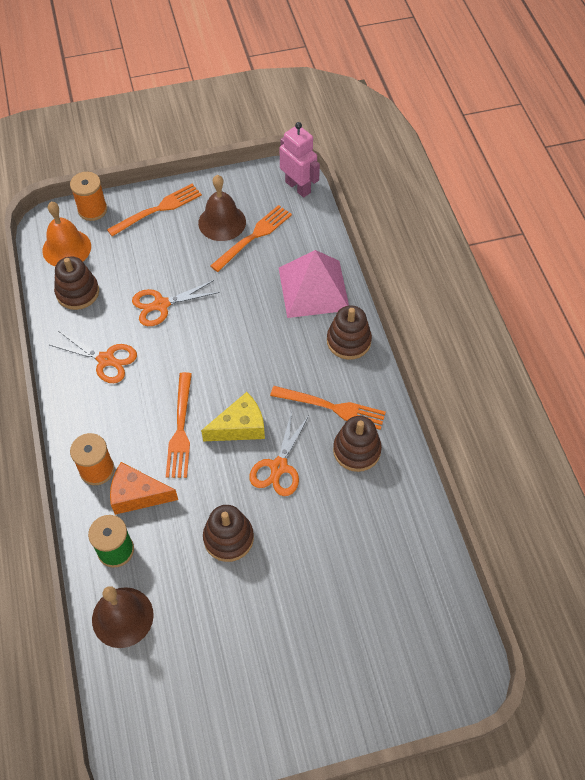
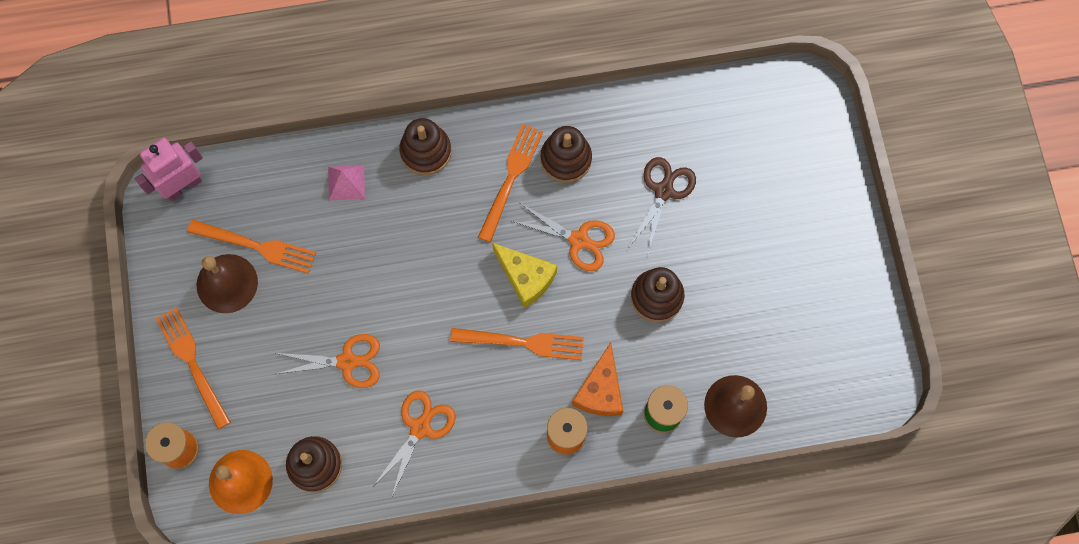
camera: 85 degrees left, 15 degrees up
orange scissors [132,280,219,326] -> orange scissors turned 75 degrees counterclockwise [276,334,380,388]
yellow cheese [201,392,265,441] -> yellow cheese turned 150 degrees clockwise [492,243,557,308]
orange fork [211,205,292,272] -> orange fork turned 150 degrees clockwise [188,220,316,274]
pink pyramid [279,250,349,318] -> pink pyramid [328,165,365,201], size x0.48
none -> brown scissors [629,157,696,253]

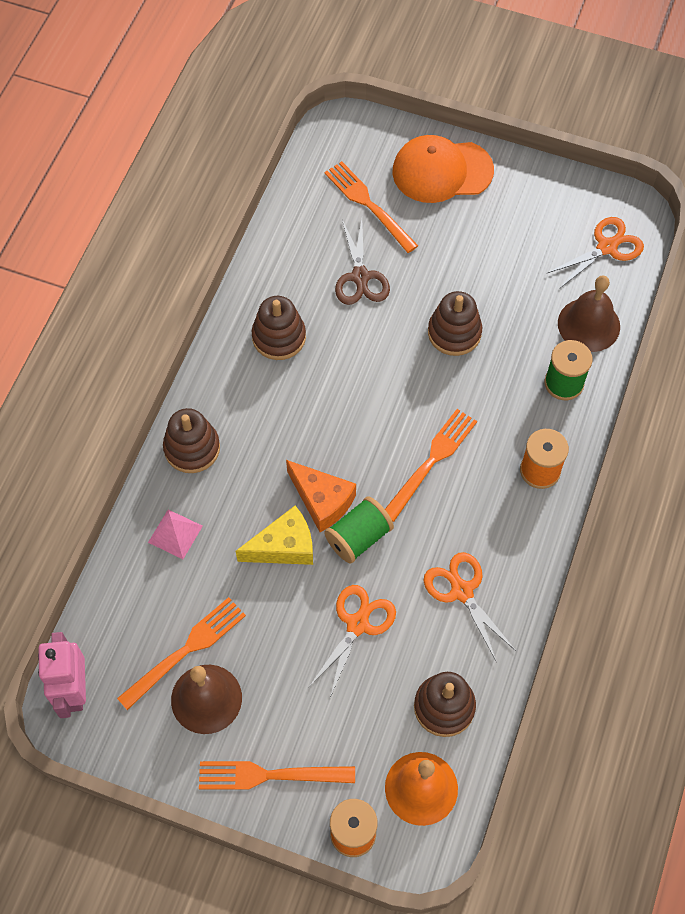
camera: 60 degrees left, 10 degrees down
orange fork [478,124,543,242] -> orange fork moved to [324,161,418,253]
yellow cheese [492,243,557,308] -> yellow cheese moved to [236,506,313,565]
orange scissors [512,203,615,271] -> orange scissors moved to [548,217,644,288]
orange cheese [572,342,623,416] -> orange cheese moved to [286,460,356,532]
brown scissors [629,157,696,253] -> brown scissors turned 150 degrees counterclockwise [335,219,390,305]
none -> green spool [324,496,394,564]
none -> orange cap [392,135,494,203]

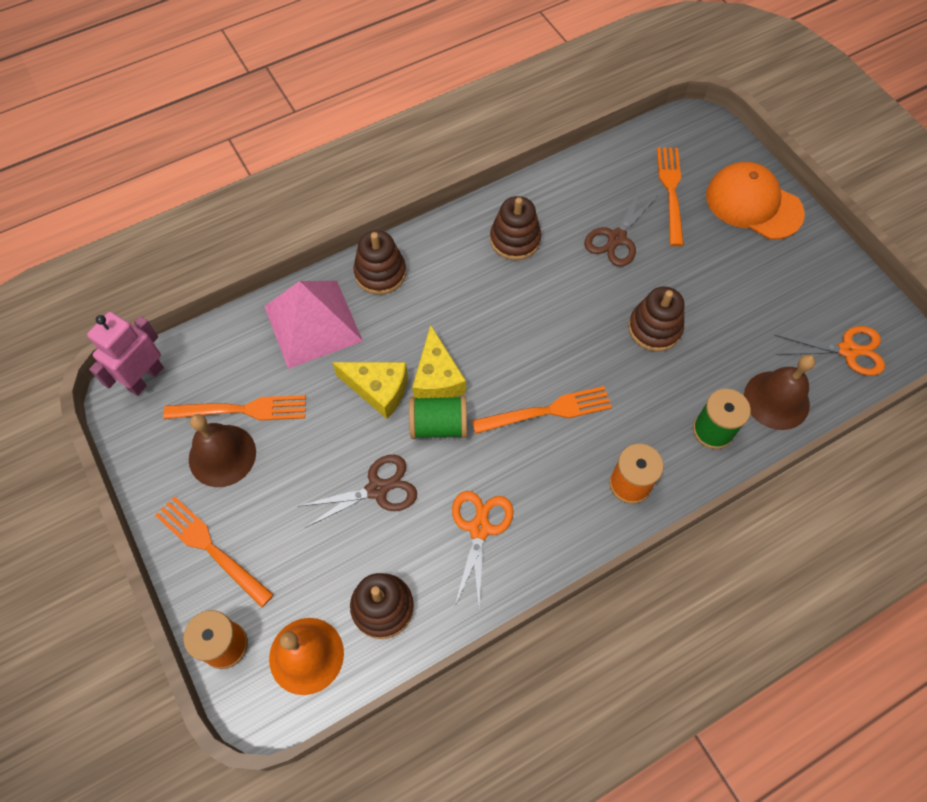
camera: 40 degrees right, 0 degrees up
pink pyramid [148,510,203,559] -> pink pyramid [264,281,363,369], size x2.09
orange cheese [286,460,356,532] -> yellow cheese [412,325,466,399]
orange scissors [309,585,396,698] -> brown scissors [300,455,417,528]

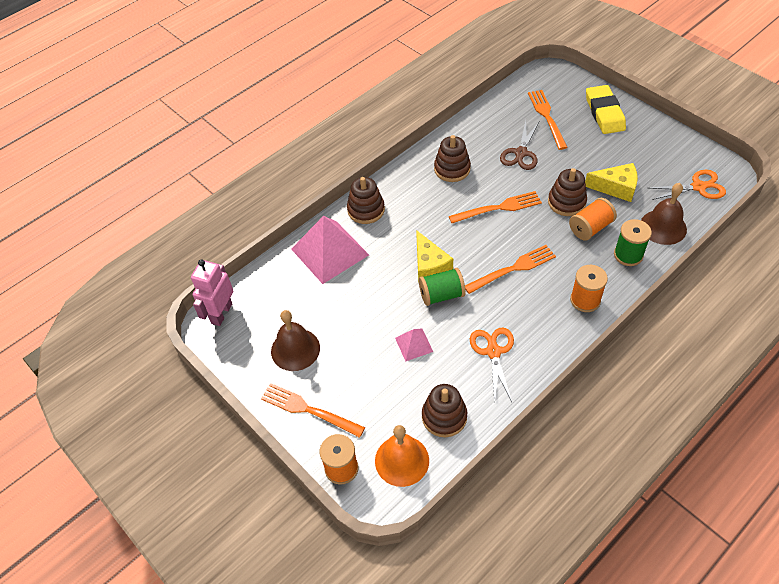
camera: 10 degrees left, 10 degrees down
orange fork [163,395,306,421] -> orange fork moved to [449,191,542,223]
brown scissors [300,455,417,528] -> pink pyramid [395,328,433,361]
yellow cheese [332,362,408,419] -> yellow cheese moved to [585,163,638,202]
orange cap [706,162,805,240] -> yellow eraser [586,85,626,134]
none -> orange spool [569,198,617,241]

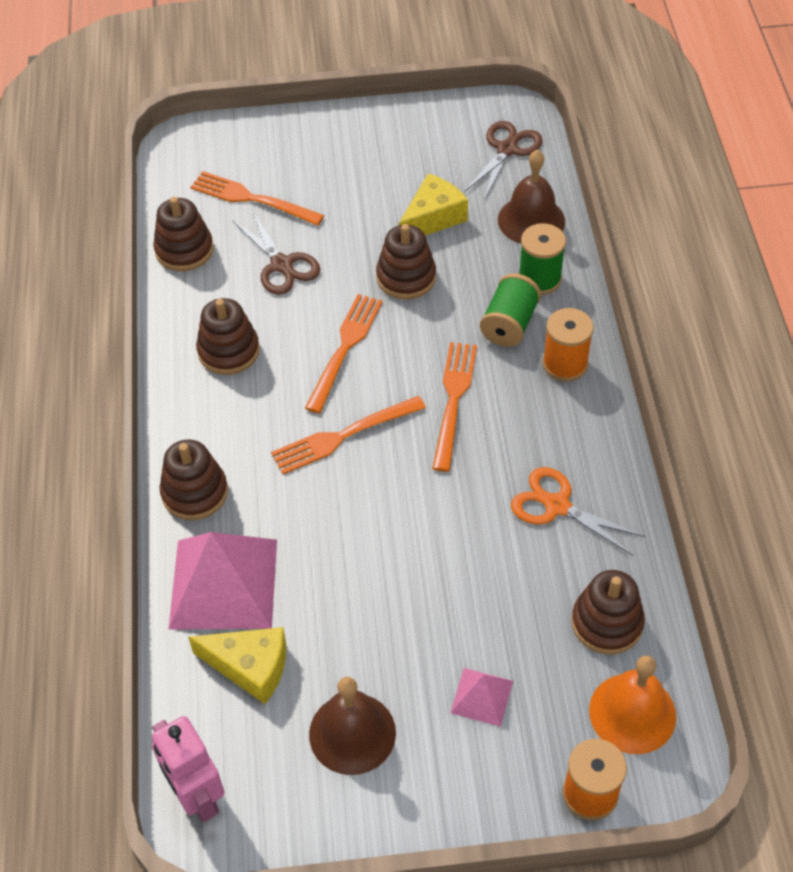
camera: 55 degrees left, 0 degrees up
orange fork [261,383,365,438] -> orange fork moved to [271,396,426,474]
pink pyramid [395,328,433,361] -> pink pyramid moved to [451,668,513,727]
yellow cheese [416,230,453,283] -> yellow cheese moved to [188,627,286,704]
green spool [419,268,466,306] -> green spool moved to [480,273,541,347]
orange spool [569,198,617,241] -> none
yellow eraser [586,85,626,134] -> none
orange scissors [649,170,726,200] -> brown scissors [464,121,543,199]
none -> brown stacking toy [153,197,214,271]

